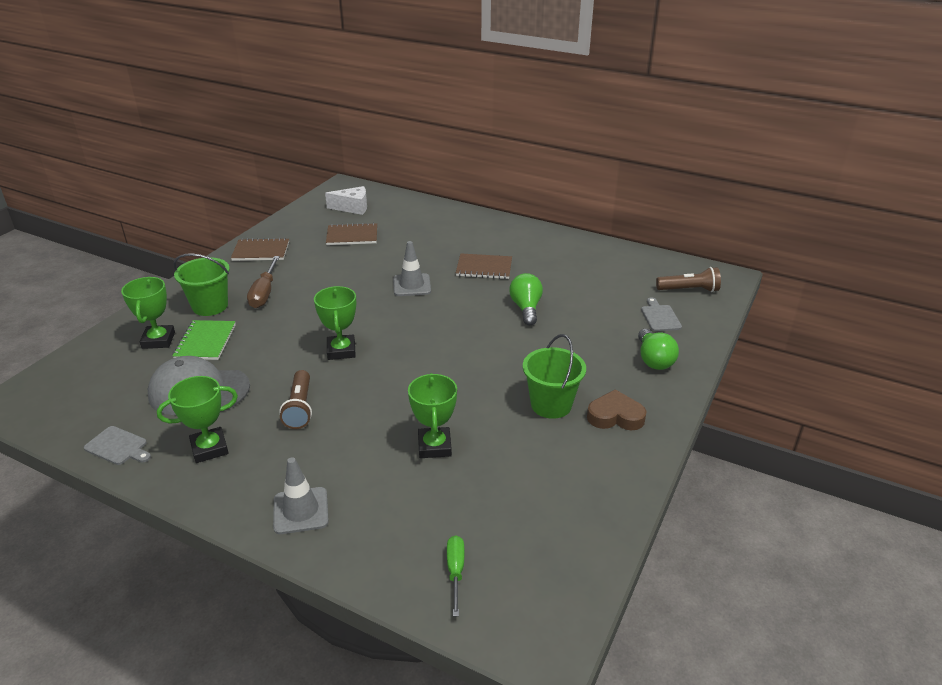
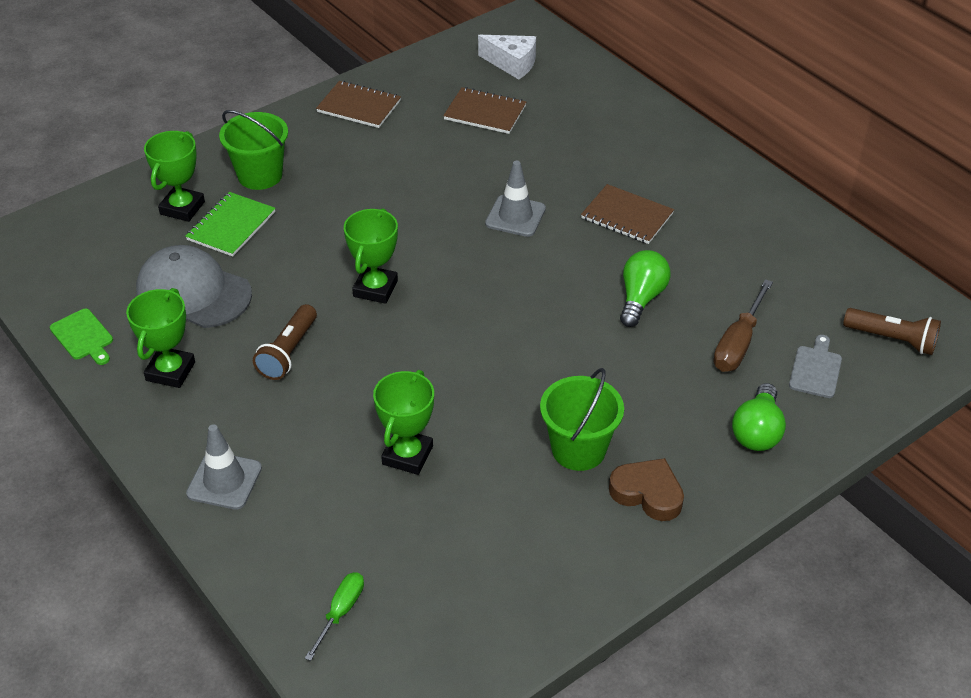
camera: 25 degrees right, 10 degrees up
grey cutting board [84,426,151,465] -> green cutting board [50,309,113,365]
green trophy [157,376,238,463] -> green trophy turned 75 degrees counterclockwise [126,288,195,388]
brown screwdriver [247,256,280,308] -> brown screwdriver moved to [713,279,773,372]

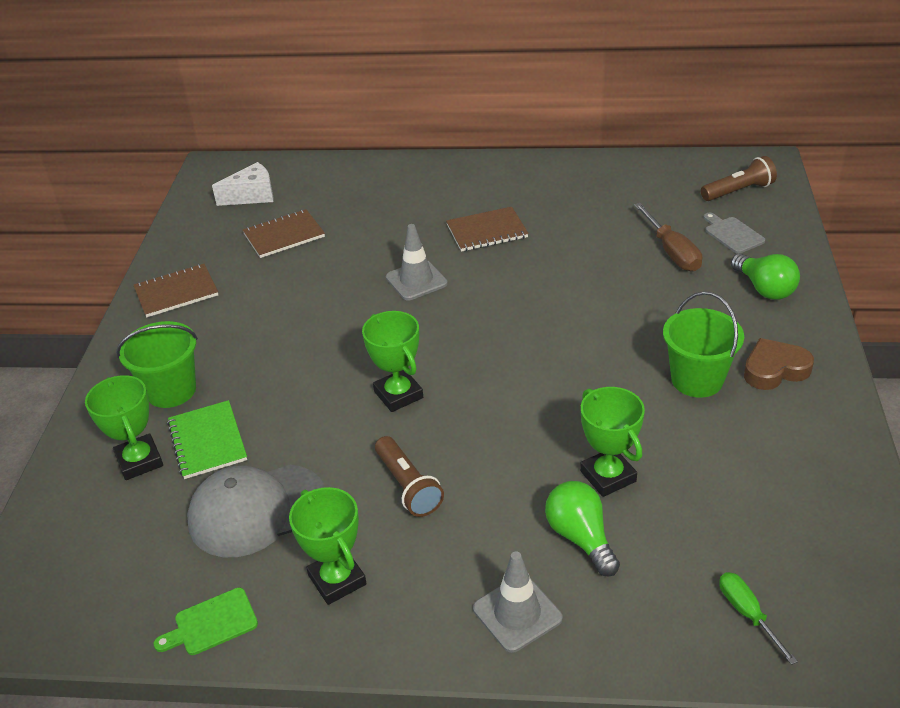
camera: 45 degrees left, 5 degrees down
green cutting board [50,309,113,365] -> green cutting board turned 150 degrees clockwise [154,587,258,655]
green light bulb [620,250,671,327] -> green light bulb moved to [545,481,620,577]

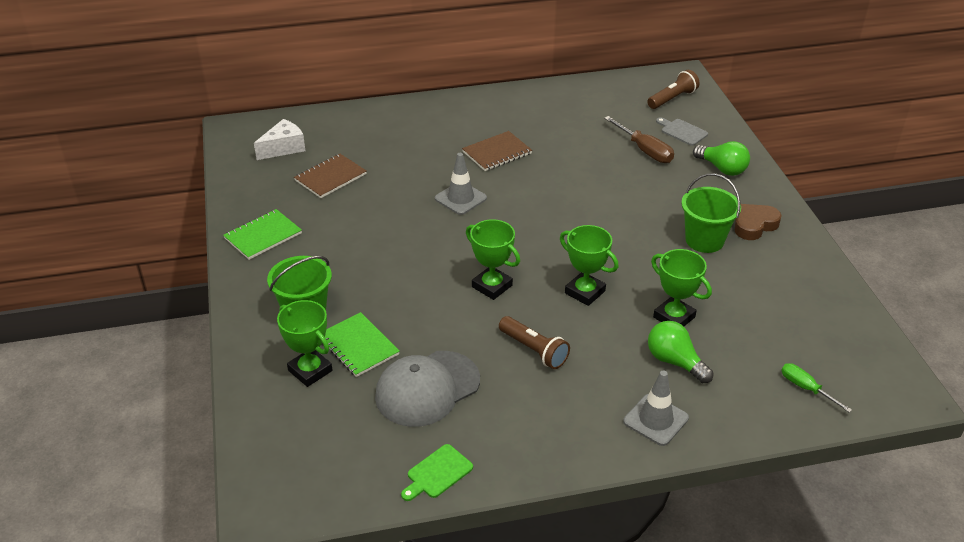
camera: 20 degrees left, 0 degrees up
brown notebook [134,264,218,317] -> green notebook [223,209,302,260]
green trophy [289,487,367,605] -> green trophy moved to [560,225,619,306]

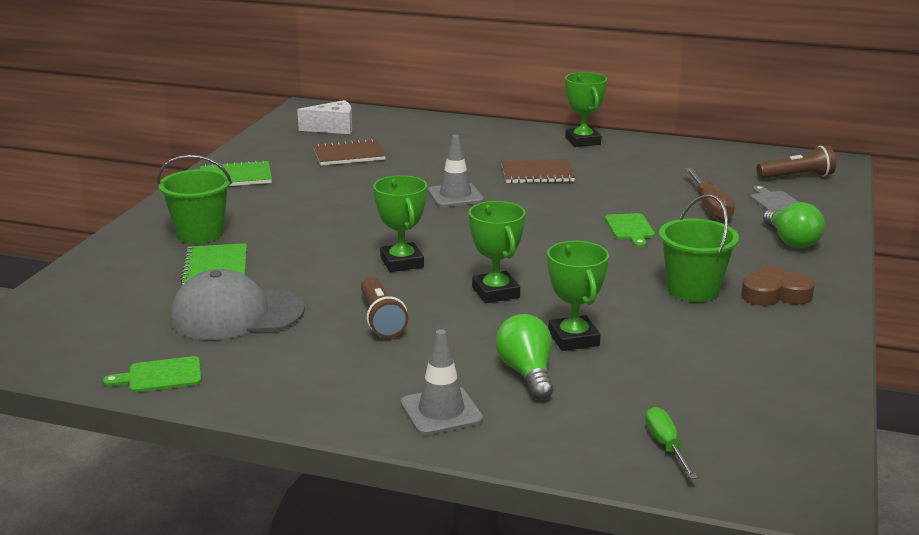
camera: 30 degrees right, 15 degrees down
green trophy [277,300,332,387] -> green trophy moved to [565,72,607,147]
none -> green cutting board [605,213,655,247]

